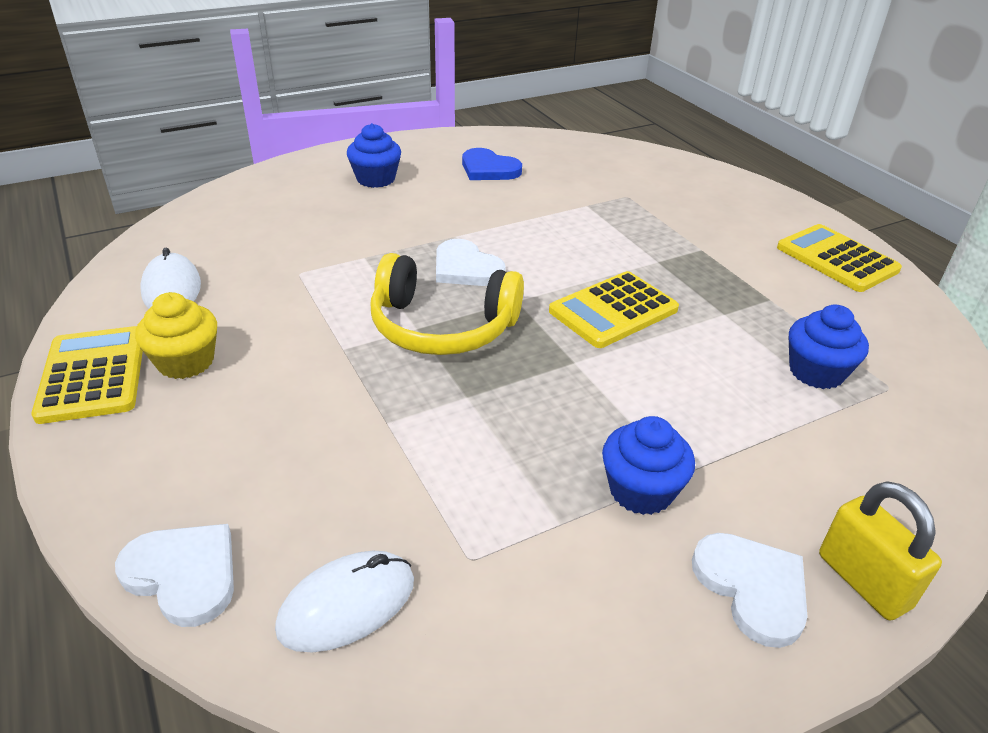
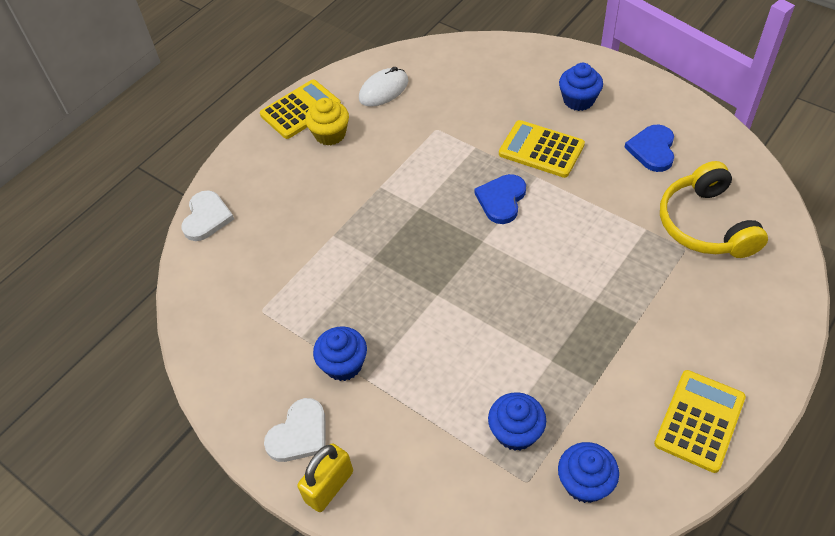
camera: 70 degrees right, 15 degrees up
white mouse [275,551,414,652] -> none
yellow headphones [370,253,524,355] -> yellow headphones moved to [660,161,768,258]
white heart [436,239,506,286] -> blue heart [474,174,526,224]
yellow calculator [549,271,679,348] -> yellow calculator moved to [499,120,585,178]
none -> blue cupcake [558,442,619,503]

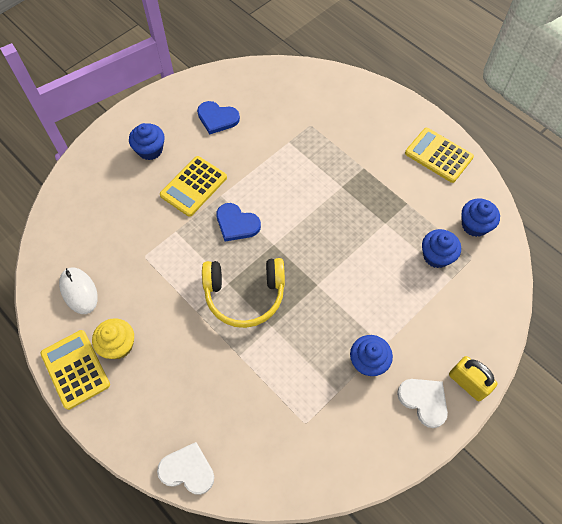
camera: 85 degrees left, 10 degrees up
yellow headphones [660,161,768,258] -> yellow headphones moved to [202,258,285,328]

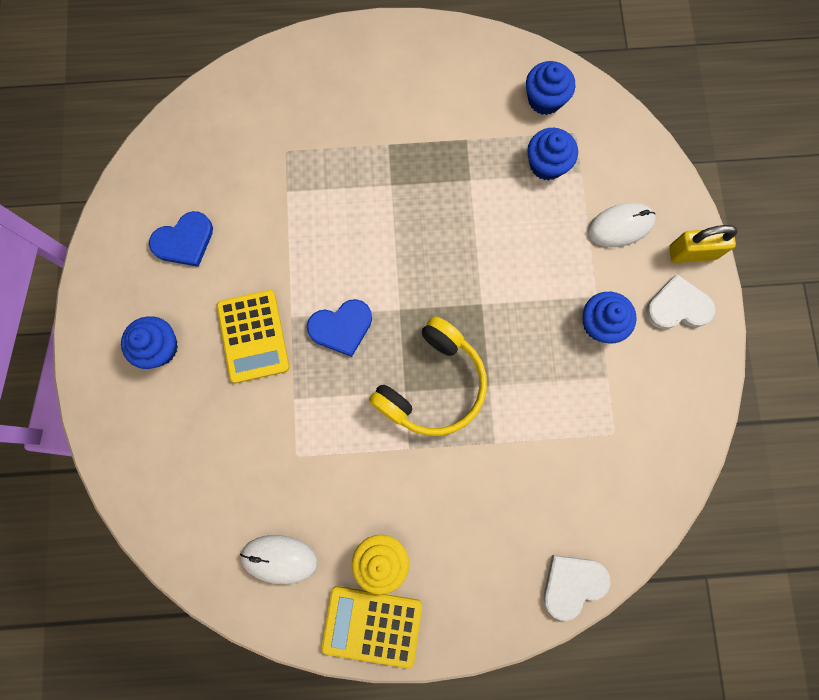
camera: 50 degrees left, 15 degrees up
yellow calculator [405,128,474,183] -> none
none -> white mouse [587,203,656,247]

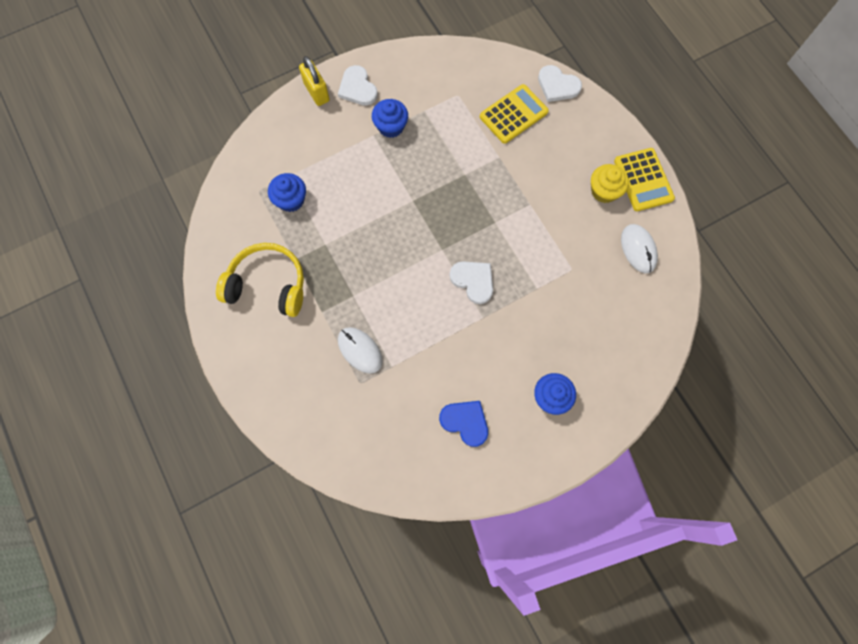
camera: 115 degrees left, 5 degrees down
yellow calculator [217,290,289,383] -> yellow calculator moved to [480,84,549,144]
blue heart [307,299,372,357] -> white heart [449,261,493,304]
yellow headphones [369,316,487,436] -> yellow headphones moved to [216,243,304,317]
blue cupcake [526,61,575,115] -> none
white mouse [587,203,656,247] -> white mouse moved to [338,327,383,374]

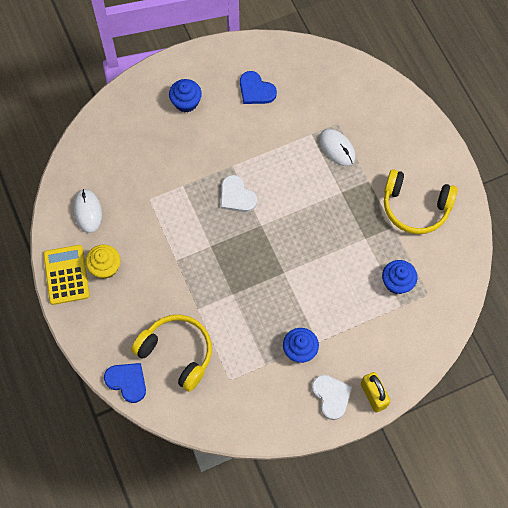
camera: 175 degrees left, 5 degrees down
yellow calculator [480,84,549,144] -> yellow headphones [131,315,212,392]
white heart [538,65,582,102] -> blue heart [104,363,146,403]

